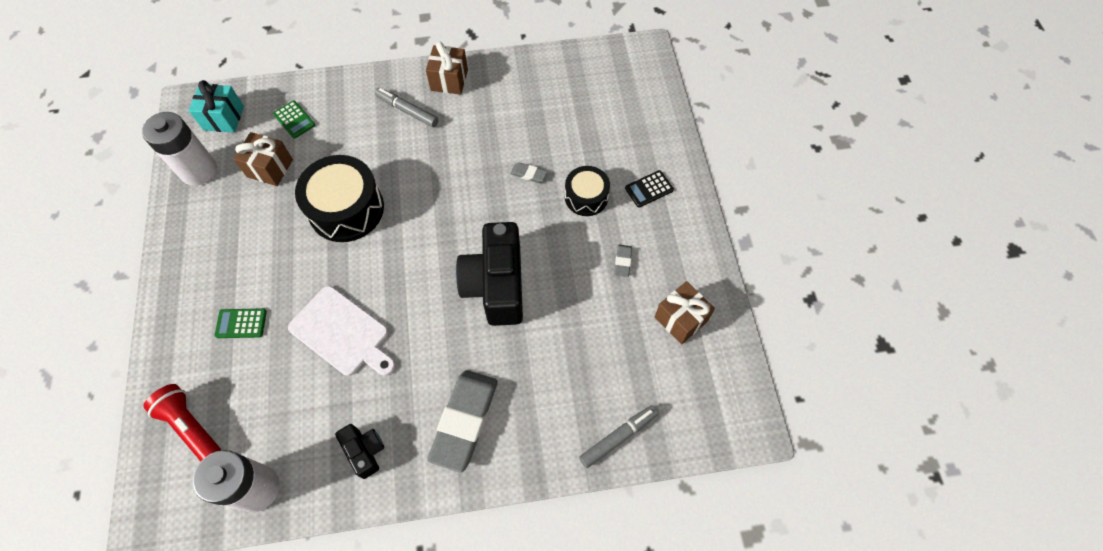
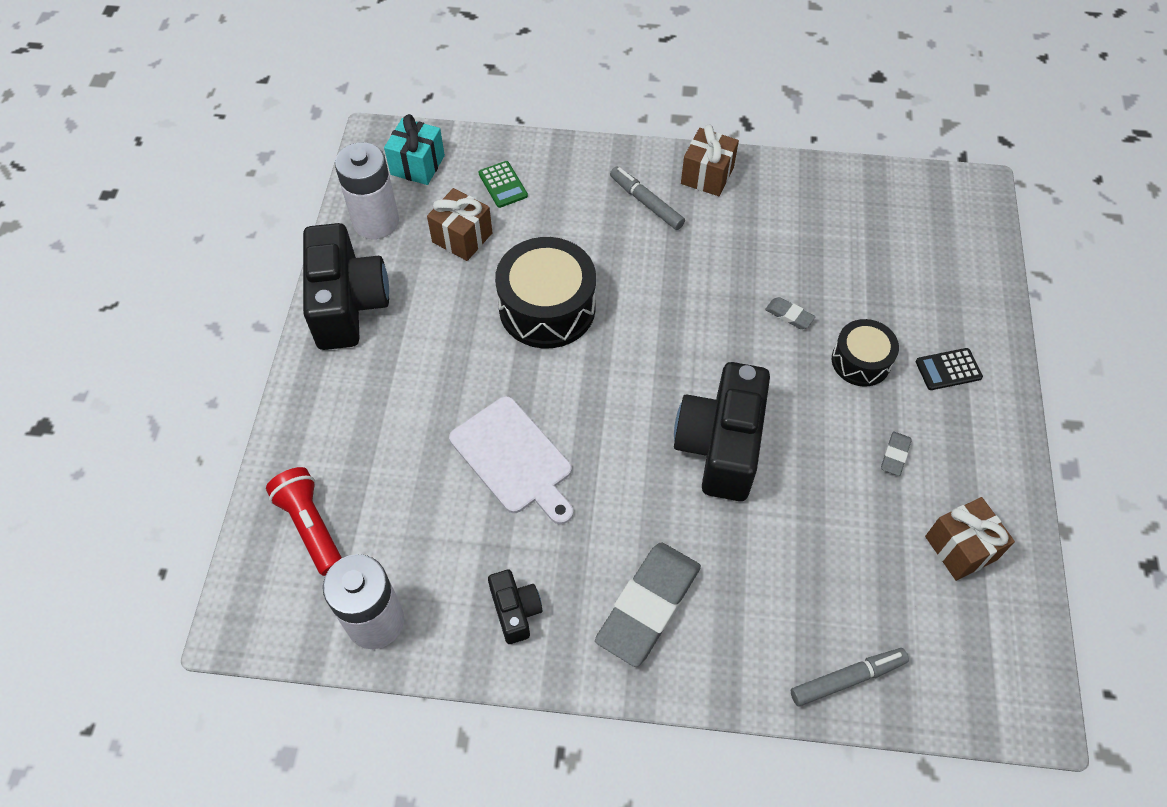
camera: 15 degrees right, 5 degrees down
green calculator [215,308,267,338] -> none
none -> black camera [303,223,389,350]

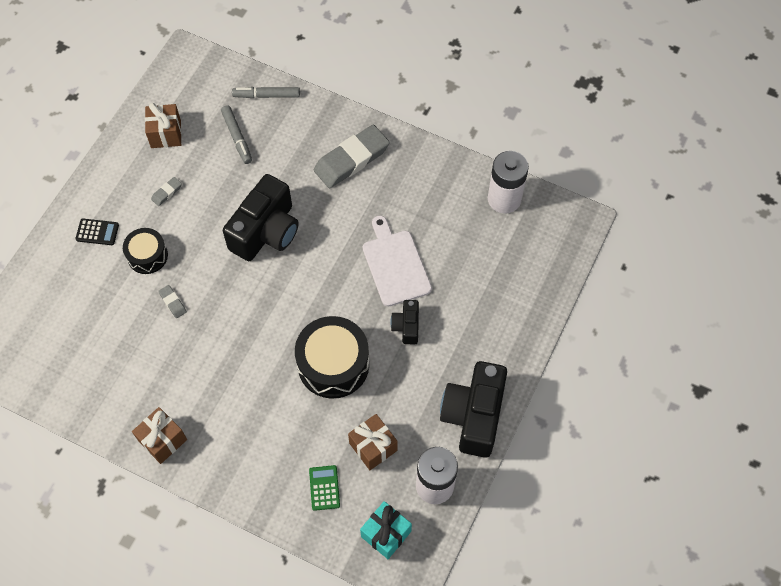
camera: 160 degrees left, 5 degrees up
red flashlight [266,467,342,576] -> none
black camera [488,570,542,644] -> black camera moved to [390,300,419,344]
grey marker [610,167,685,230] -> grey marker moved to [221,106,252,164]

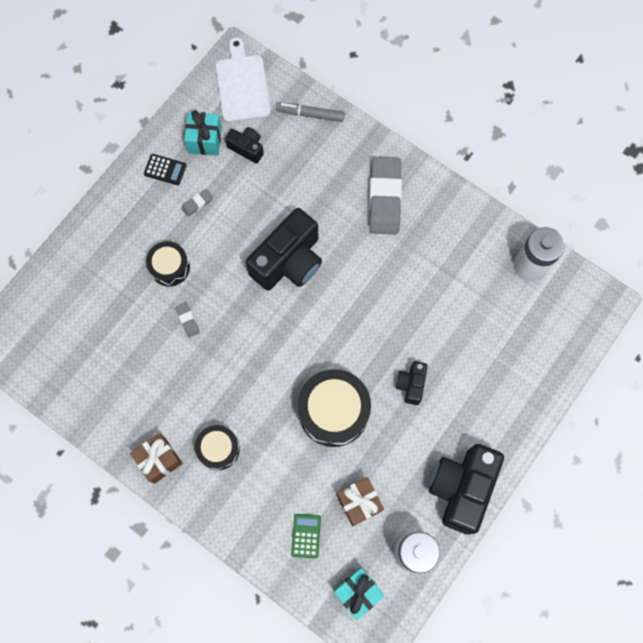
camera: 10 degrees right, 10 degrees up
black calculator [75,219,119,245] -> black calculator moved to [144,154,187,185]
brown gift [145,103,182,148] -> turquoise gift [184,110,222,155]
grey marker [221,106,252,164] -> none
grey eraser [314,125,390,188] -> grey eraser turned 60 degrees counterclockwise [369,157,402,234]
white cutting board [363,216,432,307] -> white cutting board moved to [216,37,271,123]
none -> black drum [195,425,240,470]
none -> black camera [225,127,264,164]

